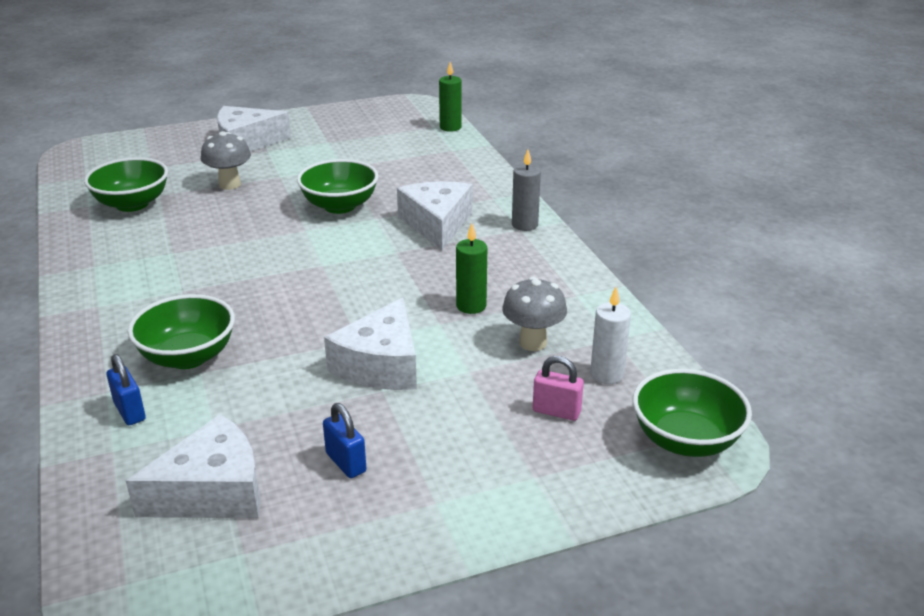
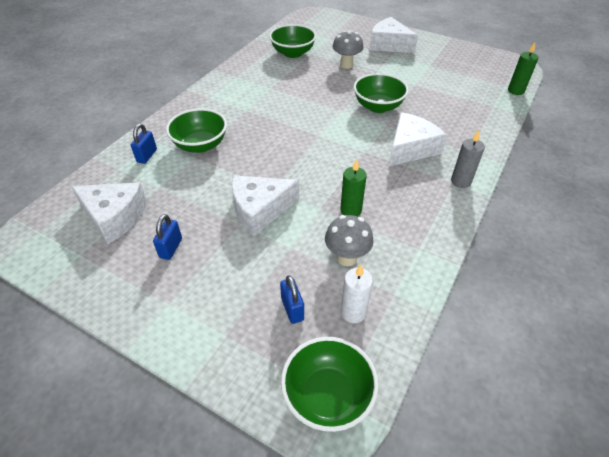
camera: 50 degrees right, 15 degrees up
pink padlock [533,356,584,421] -> blue padlock [280,275,304,324]

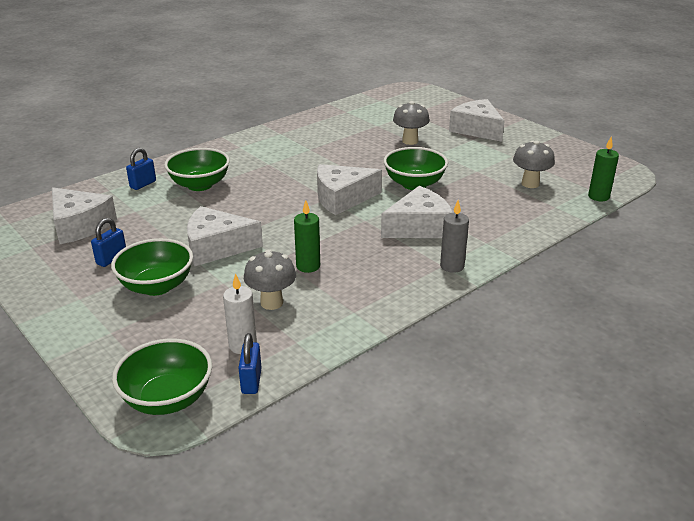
camera: 20 degrees right, 15 degrees down
green bowl [269,24,316,58] -> green bowl moved to [111,238,193,296]
blue padlock [280,275,304,324] -> blue padlock moved to [238,333,262,394]
none -> white cheese [317,164,382,215]
none -> grey mushroom [513,140,555,188]

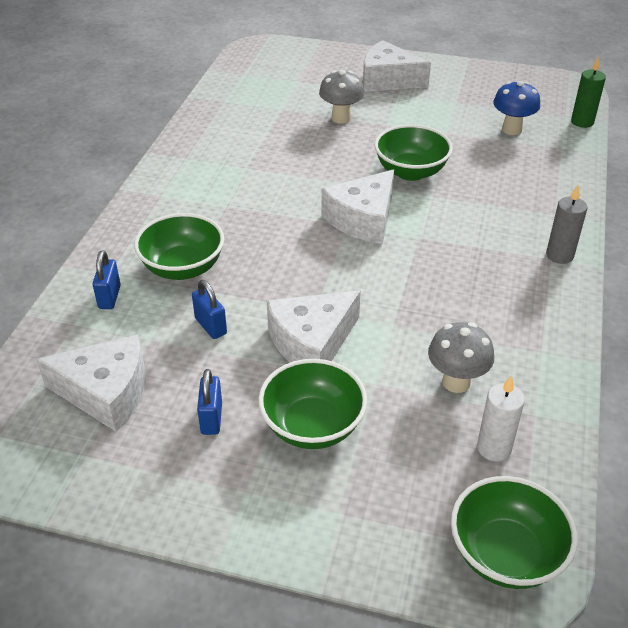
camera: 35 degrees left, 10 degrees up
blue padlock [238,333,262,394] -> blue padlock moved to [192,280,227,339]
green candle [294,200,320,273] -> none
white cheese [381,186,453,238] -> none
grey mushroom [513,140,555,188] -> blue mushroom [493,81,540,135]

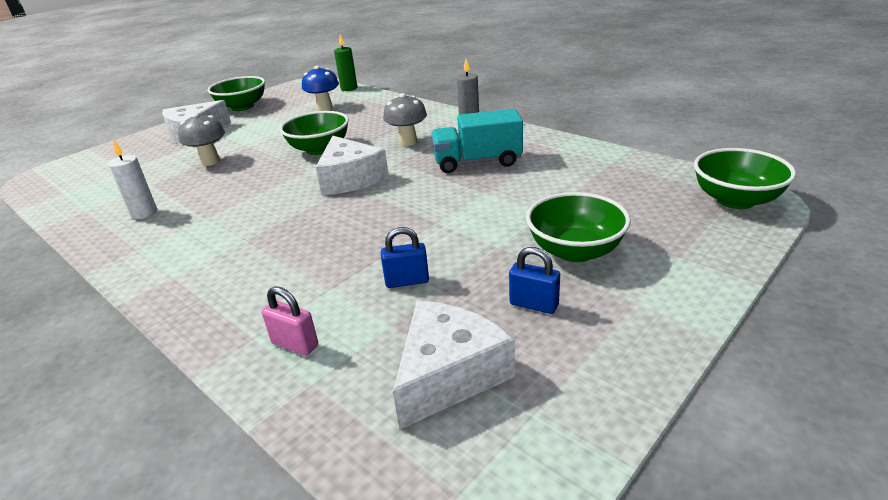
camera: 60 degrees left, 10 degrees down
blue padlock [93,250,121,309] -> pink padlock [262,286,318,356]
green bowl [134,213,224,280] -> green bowl moved to [208,76,265,111]
white cheese [267,290,361,362] -> none
grey mushroom [428,322,494,393] -> grey mushroom moved to [383,93,427,146]
white candle [477,375,525,461] -> white candle moved to [108,139,157,219]
none -> turquoise truck [431,109,523,173]

